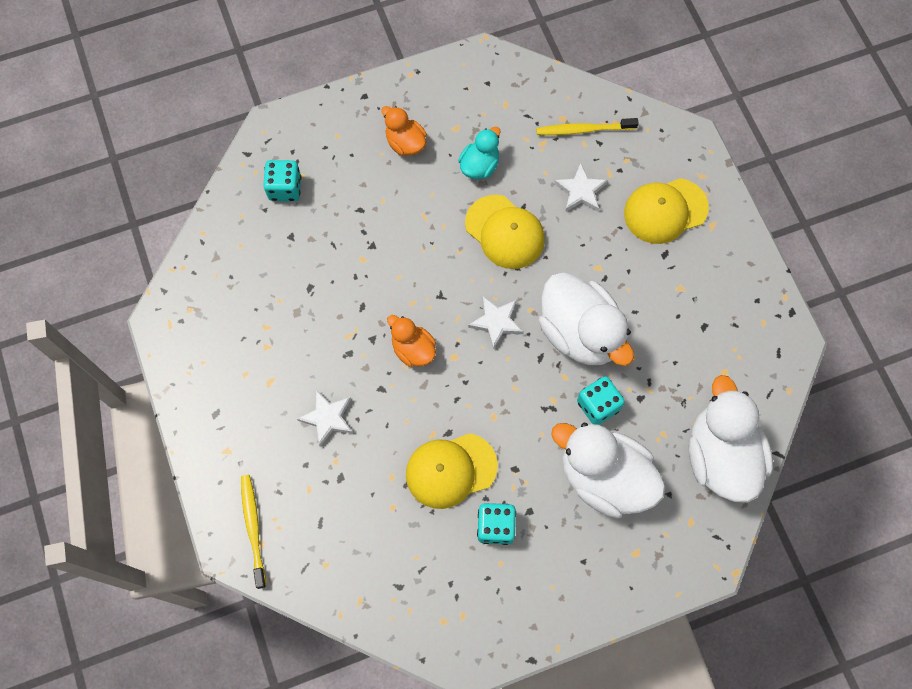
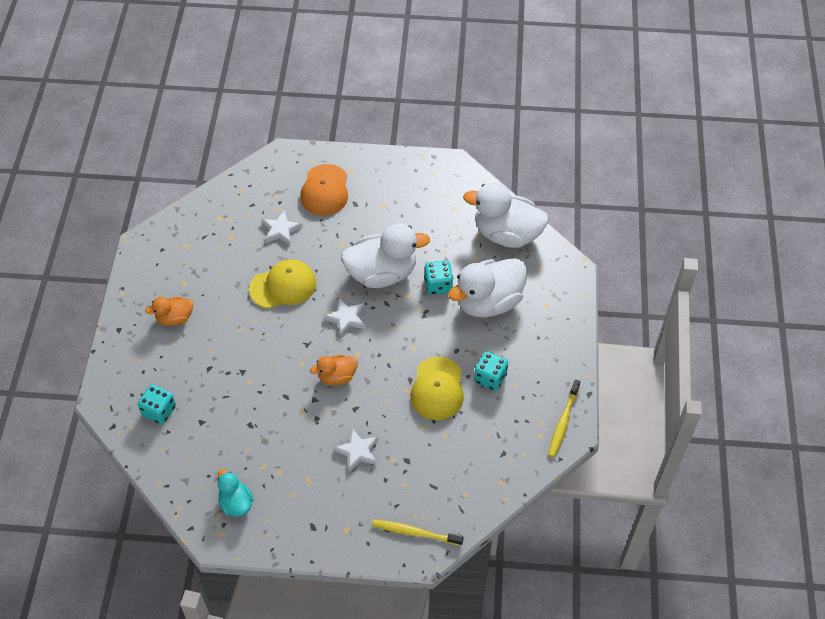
camera: 65 degrees left, 15 degrees down
turquoise duck [458,127,501,179] -> turquoise duck moved to [217,469,254,517]
yellow toothbrush [536,118,639,135] -> yellow toothbrush moved to [548,379,580,457]
yellow cap [624,178,709,244] -> orange cap [300,164,348,216]

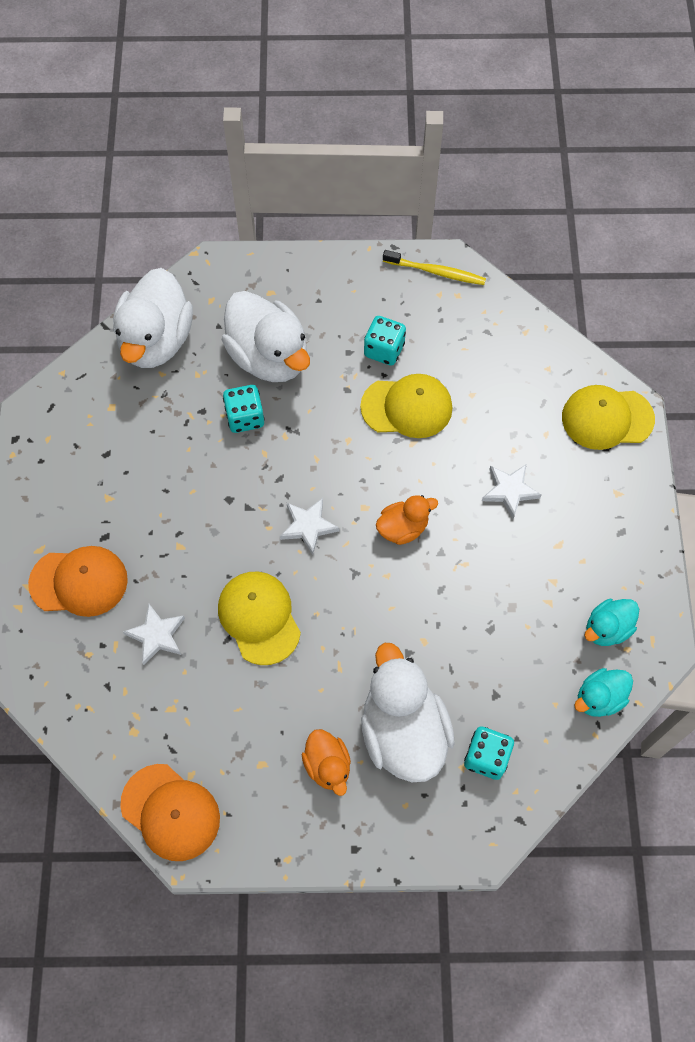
camera: 95 degrees left, 10 degrees up
orange duck [310,355,358,385] -> orange duck turned 90 degrees counterclockwise [376,495,438,545]
white duck [341,223,430,288] -> white duck moved to [361,643,455,782]
yellow toothbrush [372,519,464,546] -> yellow cap [562,385,655,450]
none -> orange cap [120,764,220,861]
none -> turquoise duck [574,668,633,717]

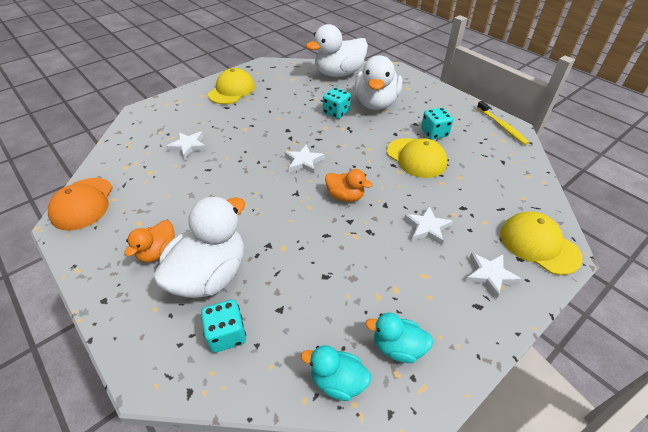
camera: 50 degrees right, 20 degrees down
orange cap [28,546,128,617] -> none
yellow cap [218,572,301,665] -> yellow cap moved to [208,68,255,104]
none -> white star [465,253,521,299]

